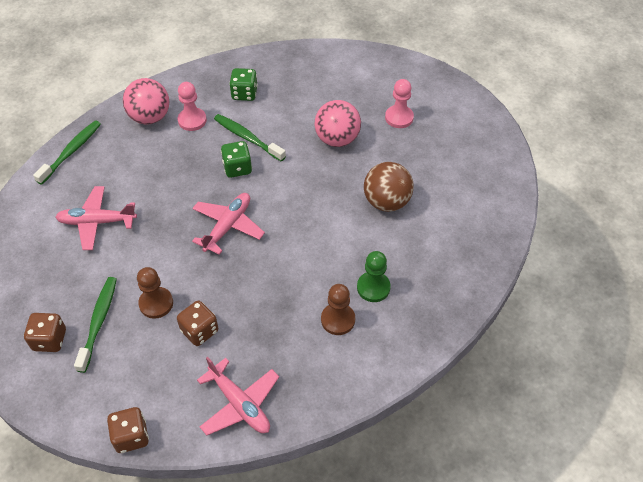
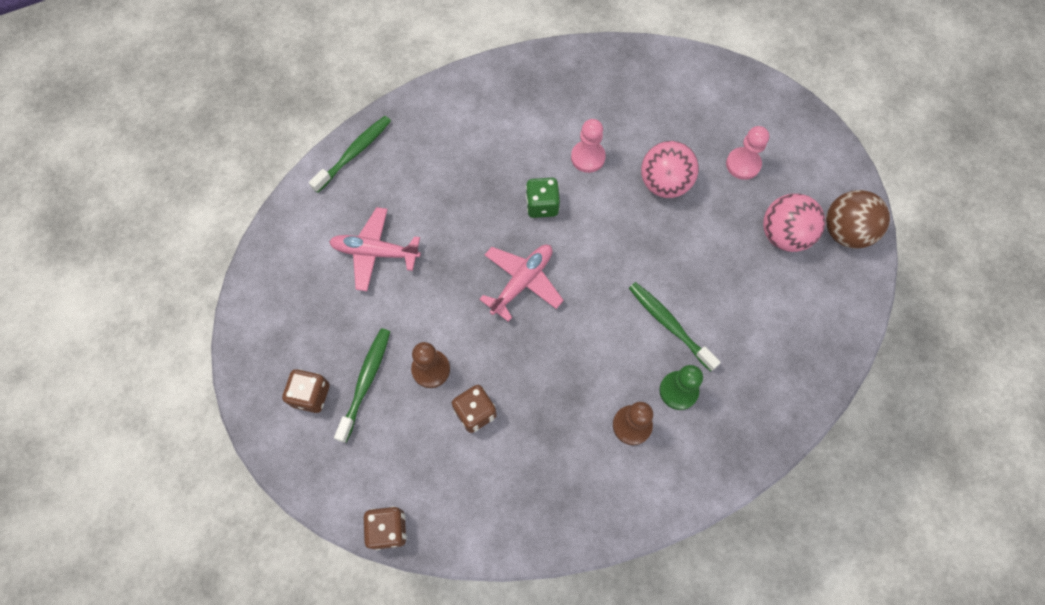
camera: 10 degrees right, 15 degrees up
pink ball [123,78,169,124] -> pink ball moved to [763,194,825,252]
pink pawn [178,82,207,131] -> pink pawn moved to [571,119,606,173]
pink plane [197,357,279,436] -> none
green toothbrush [214,114,286,161] -> green toothbrush moved to [629,282,721,371]
green dice [229,68,258,101] -> none
brown ball [364,162,414,212] -> brown ball moved to [826,190,890,248]

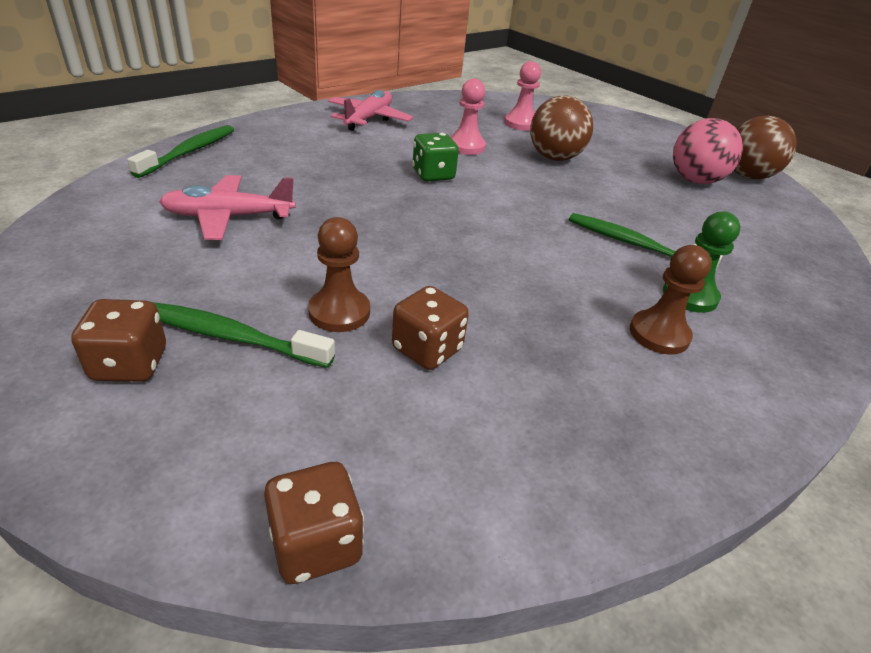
camera: 20 degrees left, 30 degrees down
green toothbrush [334,328,390,443] -> green toothbrush turned 75 degrees counterclockwise [152,302,335,368]
pink plane [479,245,564,322] -> pink plane moved to [328,90,413,131]
pink ball [641,141,699,198] -> brown ball [530,96,593,161]
pink pawn [726,126,769,180] -> pink pawn moved to [504,61,541,131]

